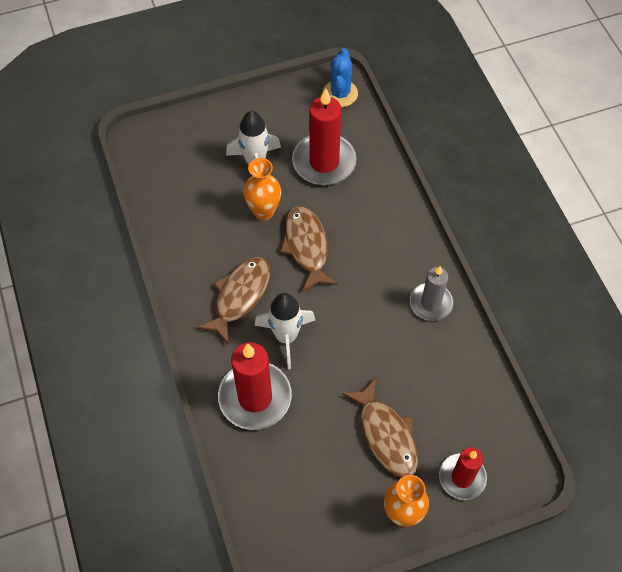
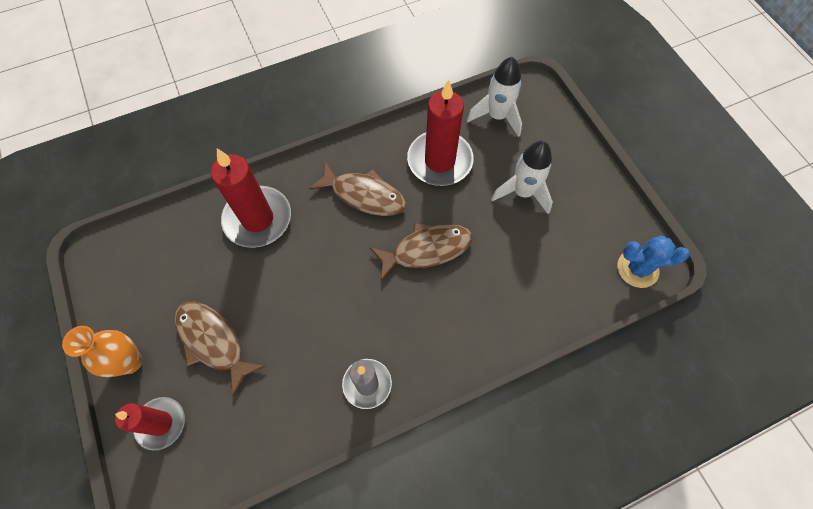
camera: 85 degrees right, 5 degrees up
orange vase [243,158,281,220] -> none
white rocket [254,293,315,369] -> white rocket moved to [467,57,522,137]
red candle [292,88,357,185] -> red candle moved to [407,80,474,186]
brown fish [342,378,418,478] -> brown fish turned 75 degrees clockwise [174,302,265,397]

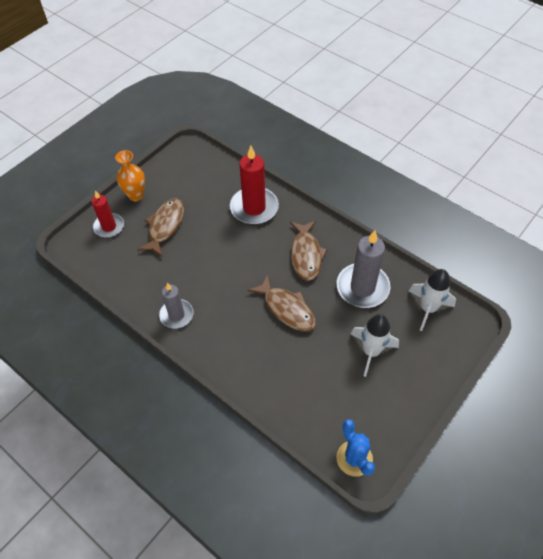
camera: 65 degrees right, 10 degrees down
red candle [407,80,474,186] -> grey candle [337,230,390,308]

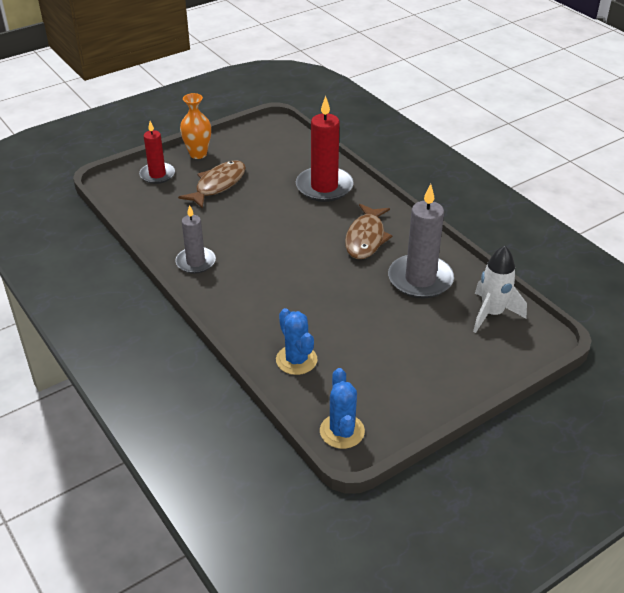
camera: 15 degrees right, 15 degrees down
brown fish [248,274,316,331] -> none
white rocket [351,314,399,377] -> none
none -> blue cactus [276,308,318,375]

